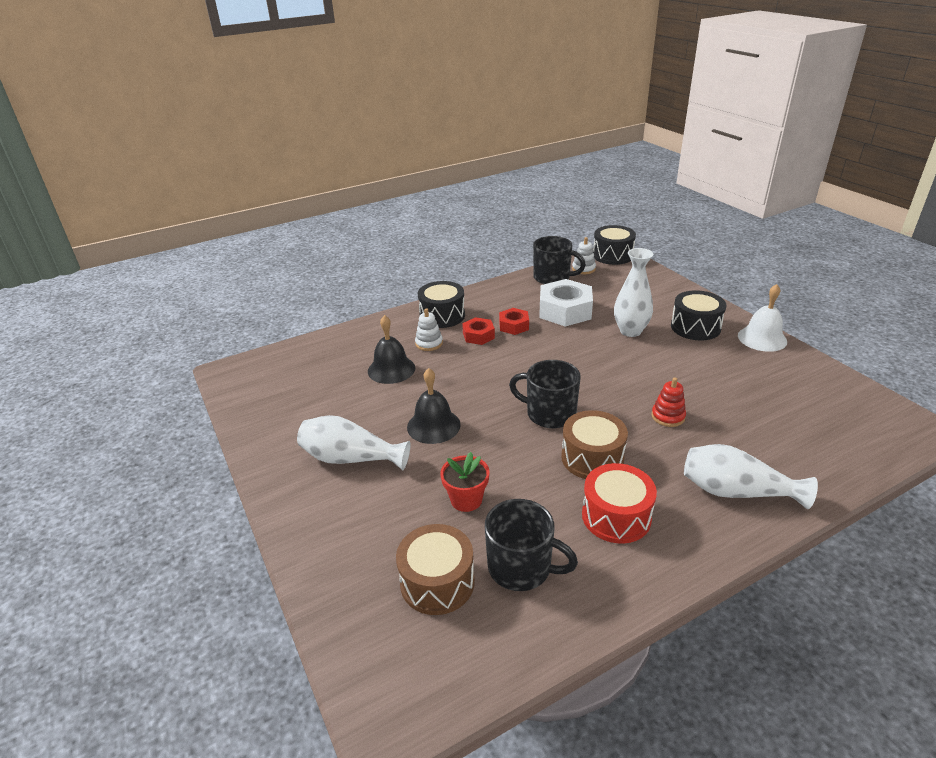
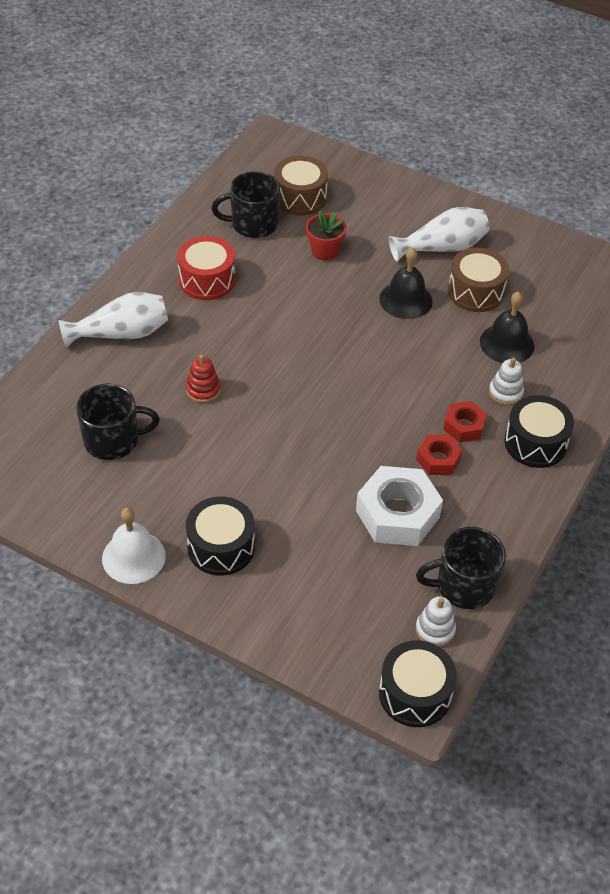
camera: 145 degrees right, 15 degrees up
black mug [509,360,581,428] -> black mug moved to [76,384,160,460]
brown drum [561,410,628,479] -> brown drum moved to [448,248,509,312]
white vase [614,248,653,337] -> none

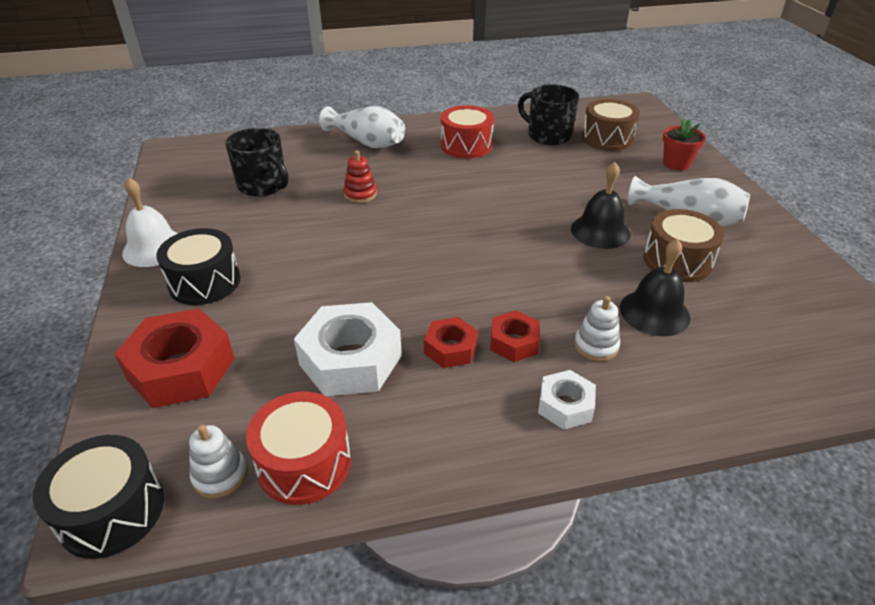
camera: 50 degrees right, 10 degrees down
red flower pot [306,210,346,261] -> red flower pot moved to [663,118,706,171]
black mug [416,527,506,609] -> red drum [246,391,351,505]
black drum [504,395,574,468] -> white nut [538,370,596,430]
none -> red nut [115,308,235,408]

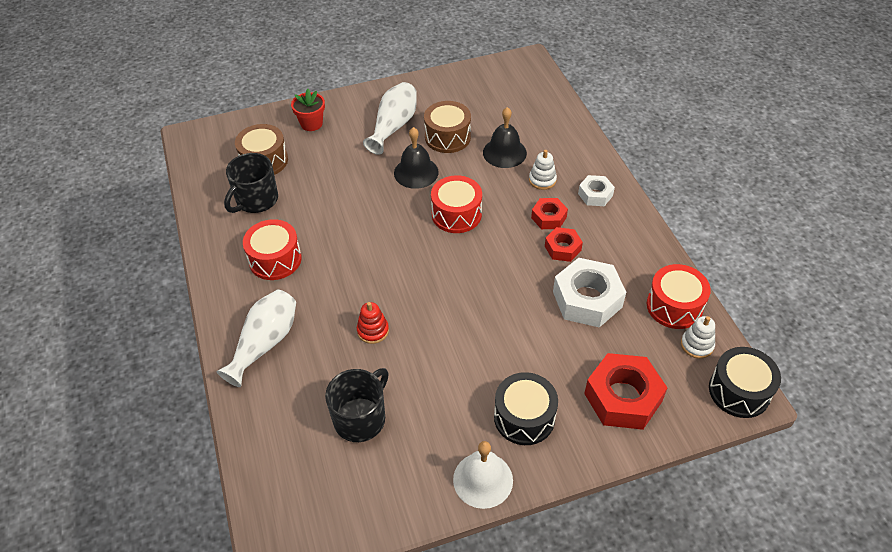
camera: 95 degrees left, 10 degrees up
none -> red drum [431,175,482,233]

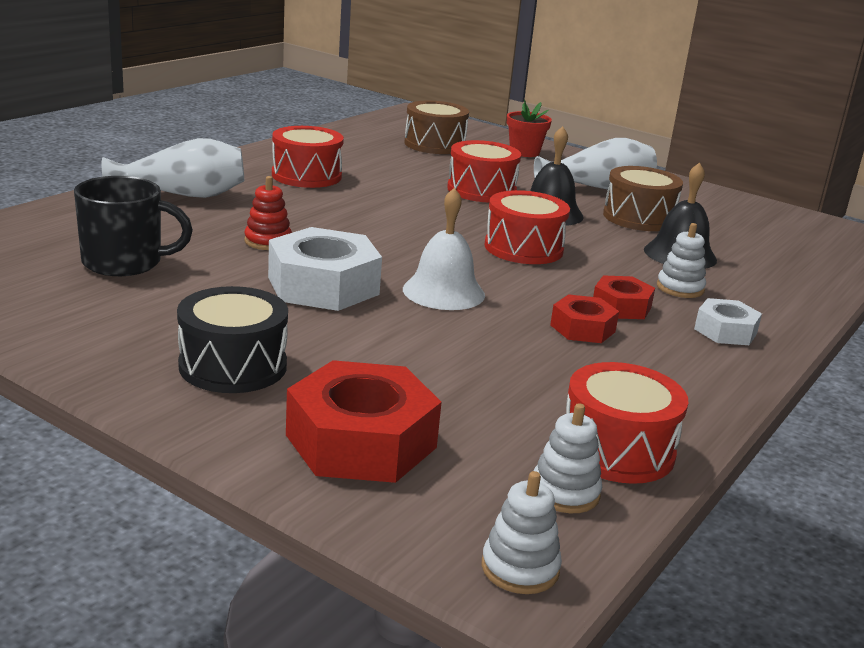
camera: 50 degrees right, 25 degrees down
black mug [224,153,278,213] -> none
white bell [453,441,513,509] -> white bell moved to [403,188,485,310]
white nut [553,258,626,328] -> white nut moved to [268,227,382,311]
black drum [709,347,781,418] -> white stacking toy [482,471,562,594]
none -> red drum [447,140,521,203]

